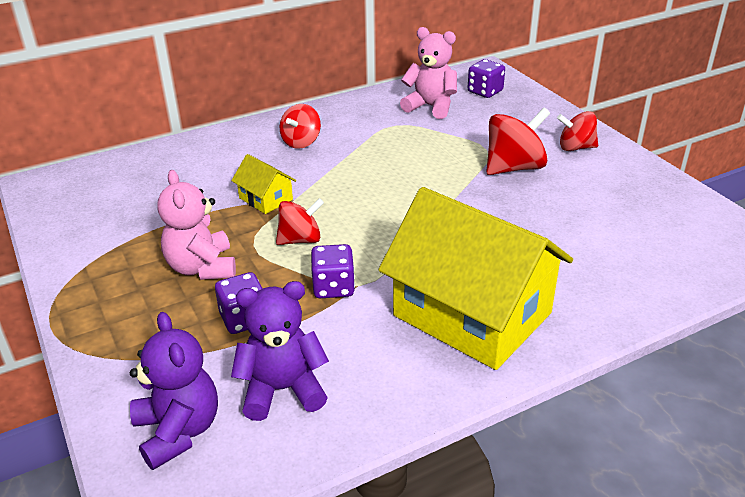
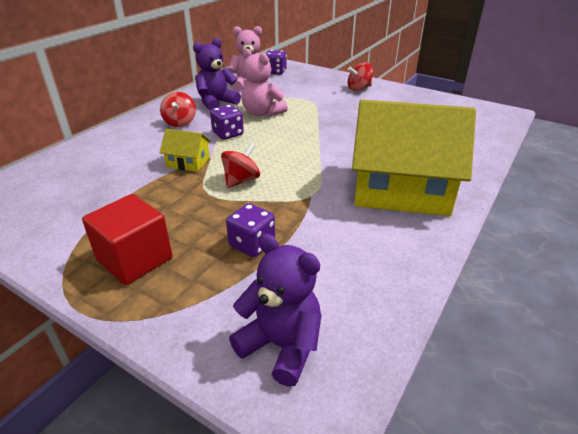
camera: 30 degrees left, 0 degrees up
pink teddy bear [157,170,236,280] -> pink teddy bear moved to [241,48,288,117]
purple teddy bear [231,281,329,421] -> purple teddy bear moved to [193,38,241,111]
purple dice [311,244,355,298] -> purple dice moved to [210,105,244,140]
red spinning top [486,108,550,175] -> none
none -> red cube [82,194,173,285]

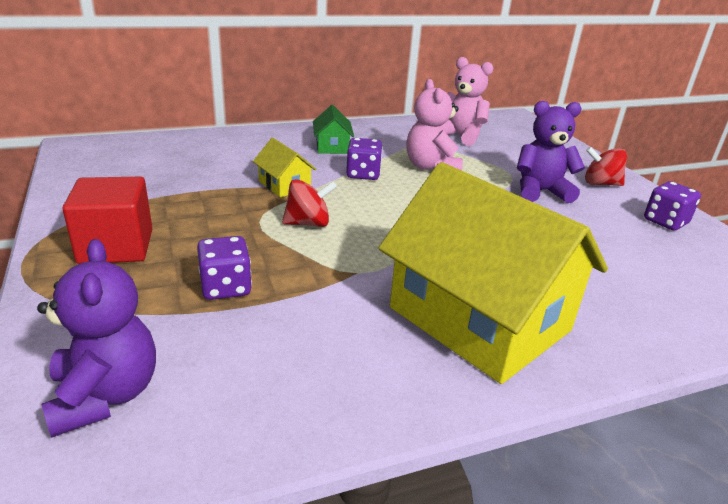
camera: 35 degrees right, 5 degrees down
red spinning top [160,92,196,127] -> green house [313,105,354,154]
purple teddy bear [193,38,241,111] -> purple teddy bear moved to [517,101,585,203]
purple dice [266,50,287,75] -> purple dice moved to [644,181,701,231]

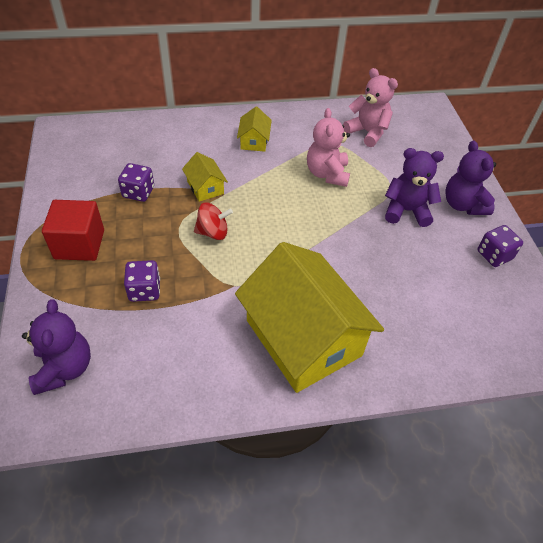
camera: 10 degrees right, 20 degrees up
green house [313,105,354,154] -> yellow house [237,107,272,152]
purple dice [346,138,383,180] -> purple dice moved to [118,163,154,202]
red spinning top [585,146,627,186] -> purple teddy bear [445,141,496,215]

